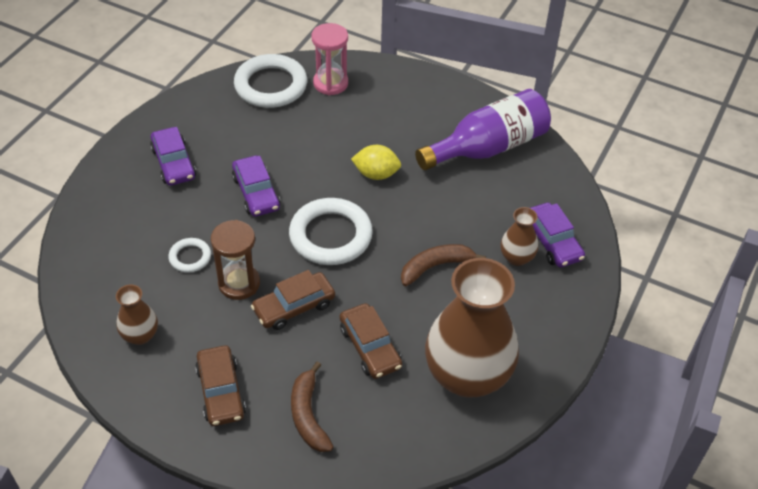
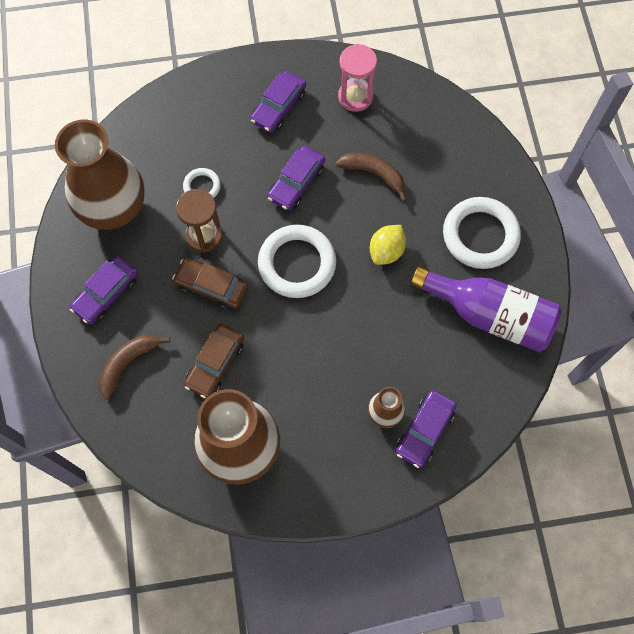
camera: 55 degrees right, 20 degrees up
brown vase [116,285,158,345] -> brown vase [55,120,145,230], size x2.21
brown car [195,345,246,426] -> purple car [70,256,138,324]
white ring [234,54,307,108] -> white ring moved to [443,197,521,269]
pink hourglass [312,23,348,95] -> pink hourglass moved to [338,44,377,112]
yellow lemon [351,145,401,180] -> yellow lemon turned 60 degrees clockwise [370,225,406,265]
brown banana [401,244,486,286] -> brown banana moved to [336,153,407,202]

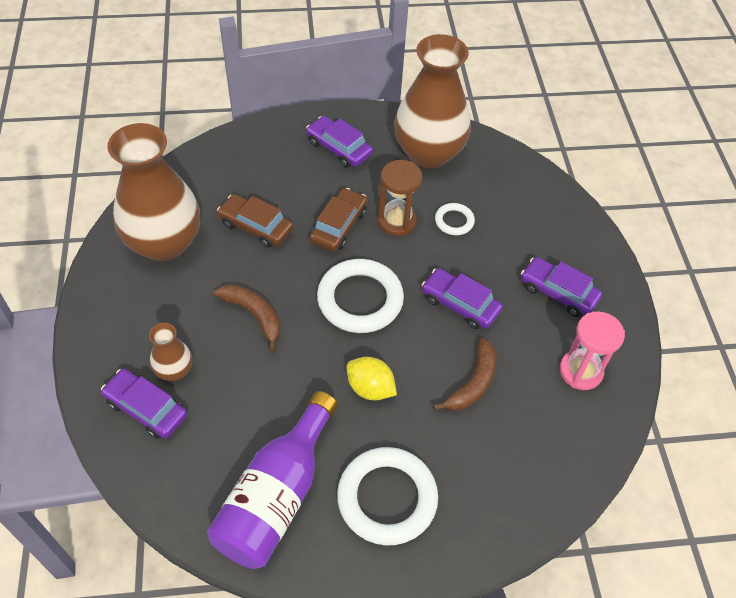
camera: 90 degrees right, 15 degrees down
brown banana [99,335,170,400] -> brown banana moved to [214,284,280,352]

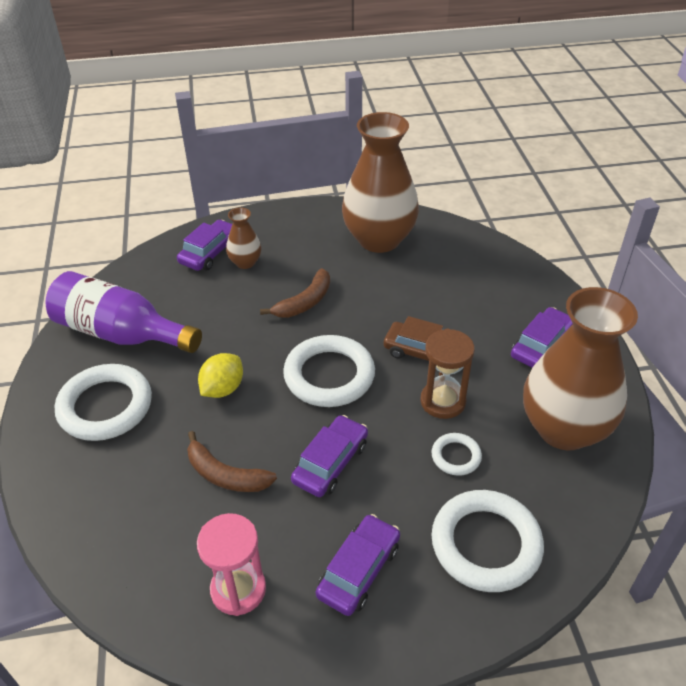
camera: 90 degrees right, 10 degrees down
brown car [217,194,293,247] -> none
none -> white ring [432,490,544,592]

